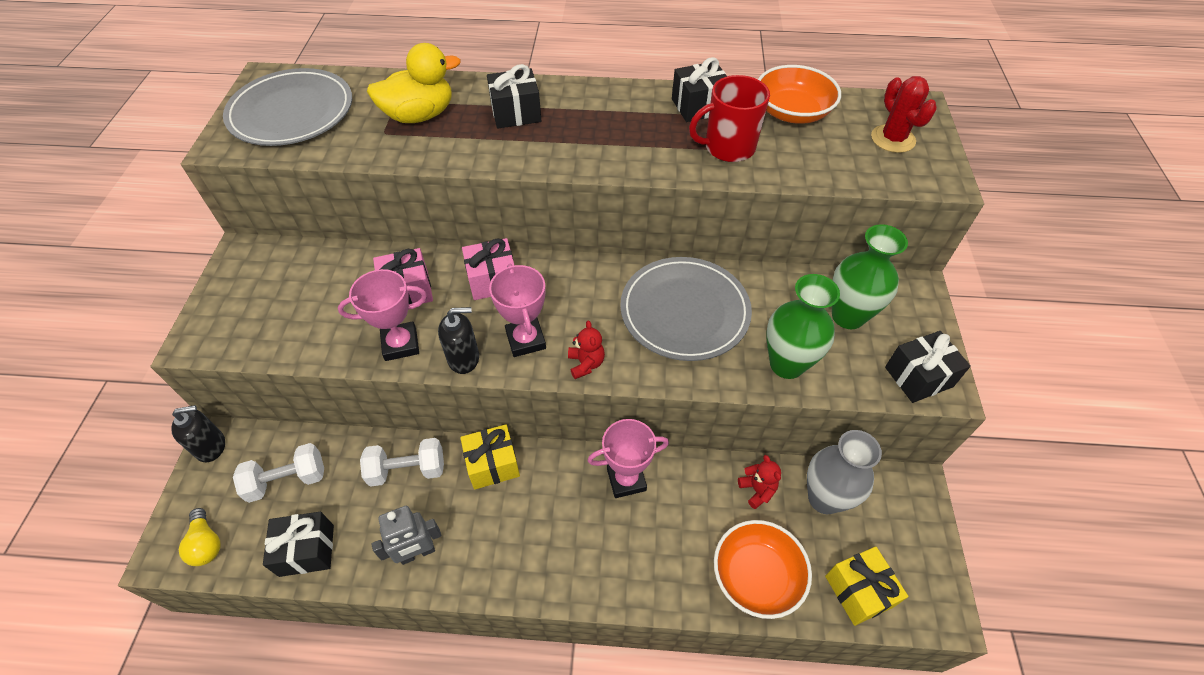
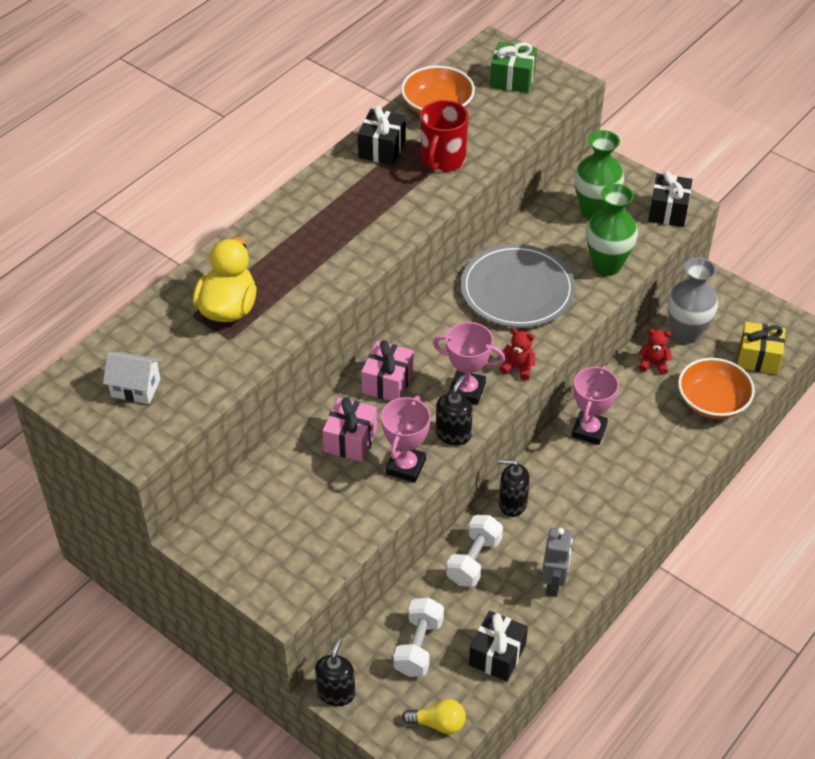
camera: 55 degrees left, 5 degrees down
grey plate [223,68,352,146] -> white house [103,352,161,404]
yellow gift [460,424,520,489] -> black soap dispenser [499,459,530,517]
black gift [487,64,541,128] -> none
red cactus [871,76,937,153] -> green gift [490,42,537,93]

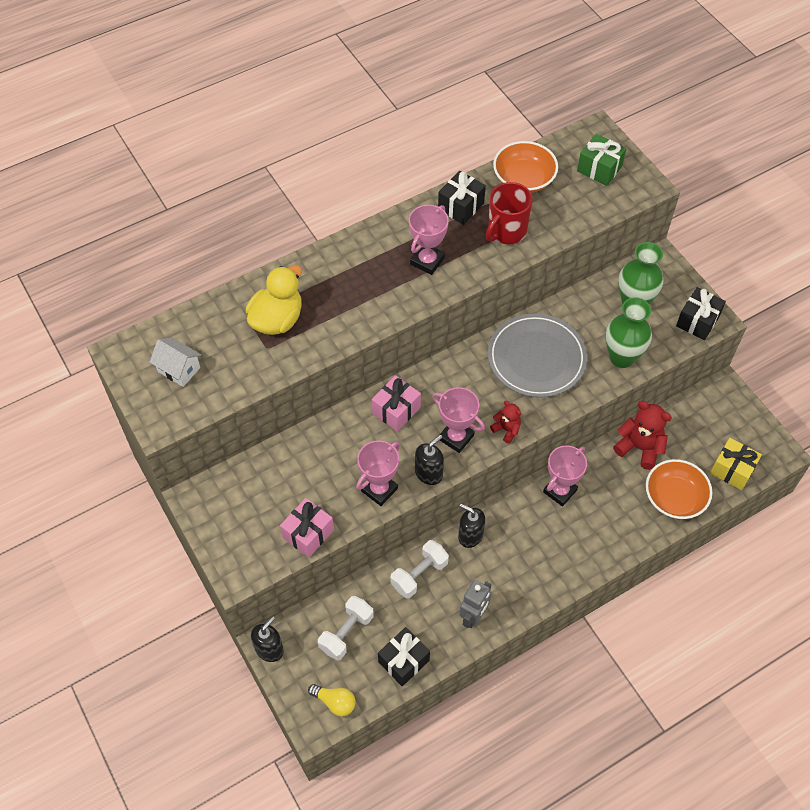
camera: 20 degrees right, 10 degrees up
pink gift [322,397,377,462] -> pink gift moved to [280,498,334,558]
red teddy bear [638,329,672,375] -> red teddy bear [613,401,672,470], size x1.75
grey vase [668,257,718,344] -> none
none -> pink trophy [409,205,449,275]

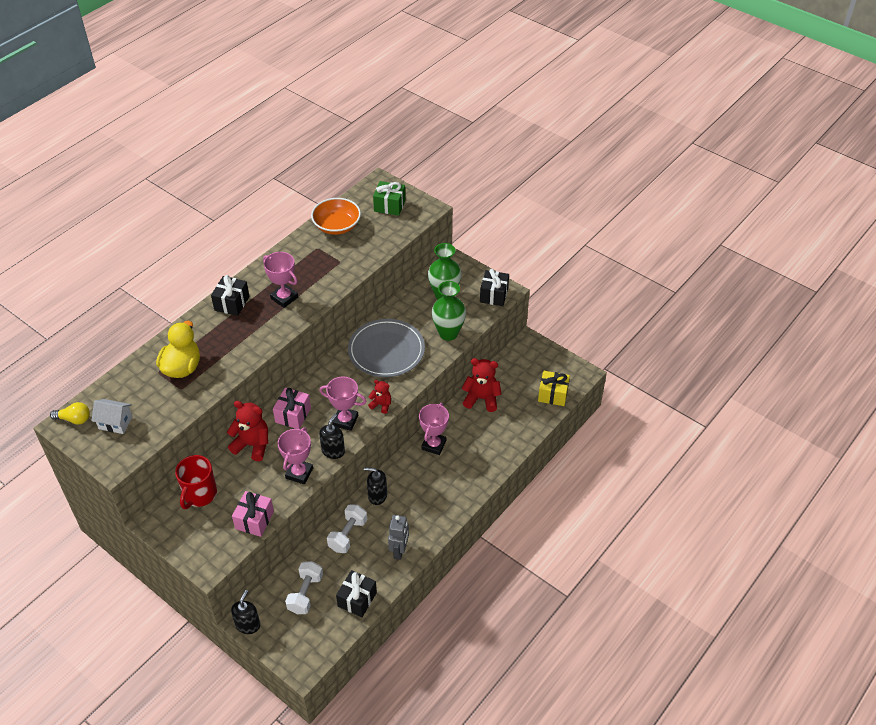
camera: 20 degrees left, 10 degrees down
yellow light bulb [308,684,356,717] -> yellow light bulb moved to [50,402,90,425]
pink trophy [409,205,449,275] -> pink trophy turned 60 degrees counterclockwise [263,252,298,308]
black gift [438,171,486,225] -> black gift moved to [211,275,250,316]
red mug [486,182,533,244] -> red mug moved to [175,455,217,509]
orange bowl [646,459,713,519] -> none
none -> red teddy bear [227,401,268,461]

